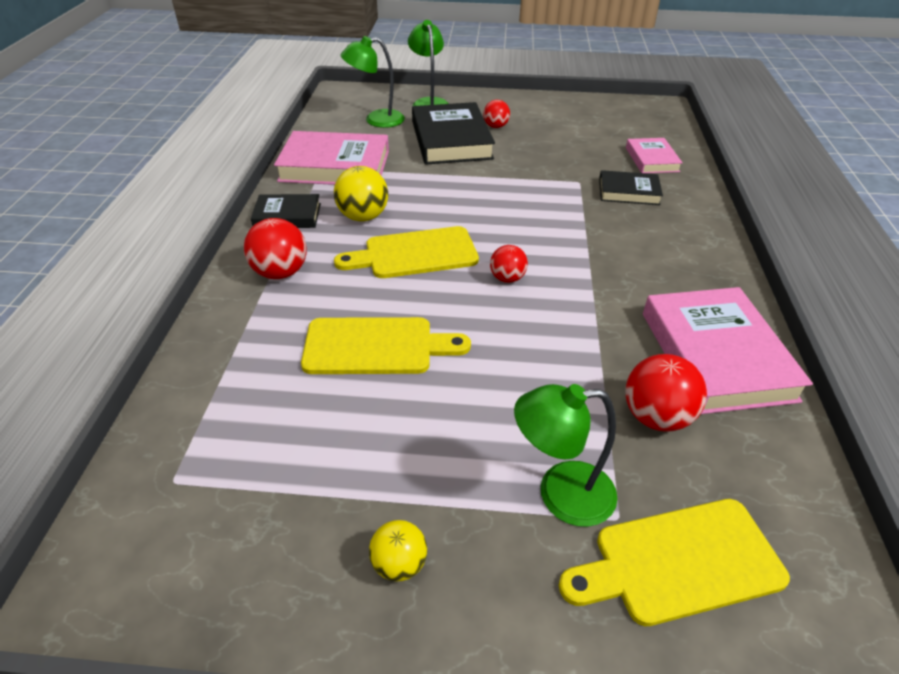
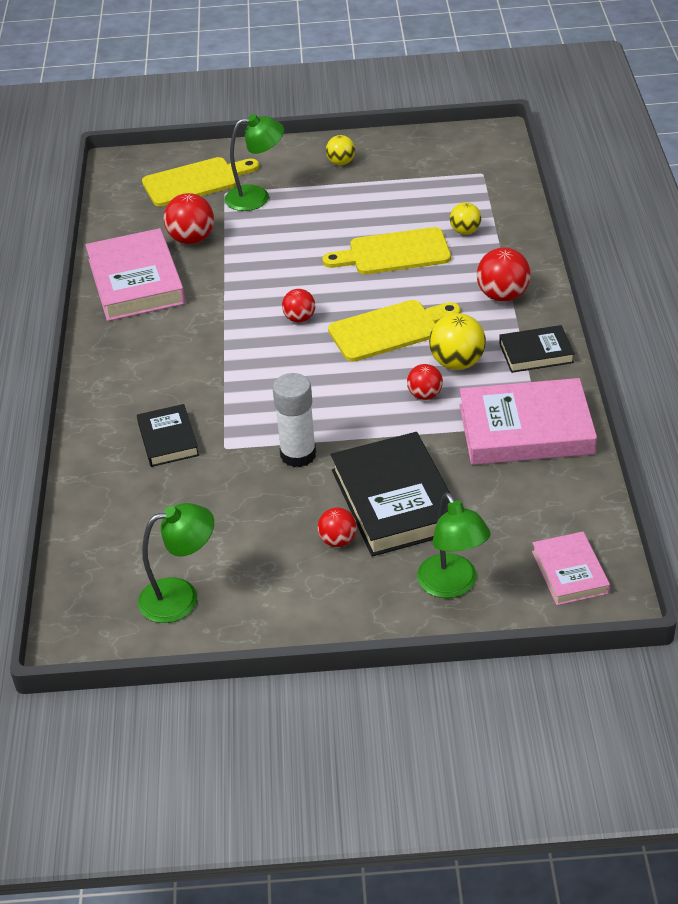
camera: 175 degrees right, 0 degrees up
green lamp [341,36,405,128] -> green lamp moved to [138,503,214,623]
black book [599,170,663,205] -> black book turned 75 degrees clockwise [137,404,199,467]
pink book [626,138,683,173] -> pink book moved to [532,532,610,605]
none -> white glue stick [272,373,316,468]
none -> red ball [407,364,443,400]
none -> yellow ball [450,203,481,234]

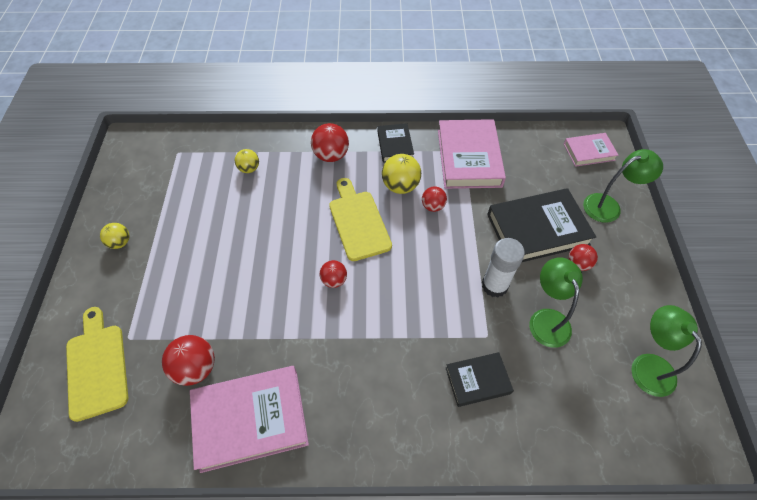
camera: 90 degrees left, 15 degrees up
green lamp [225,114,284,211] -> green lamp moved to [529,257,583,348]
yellow cutting board [323,227,451,274] -> none

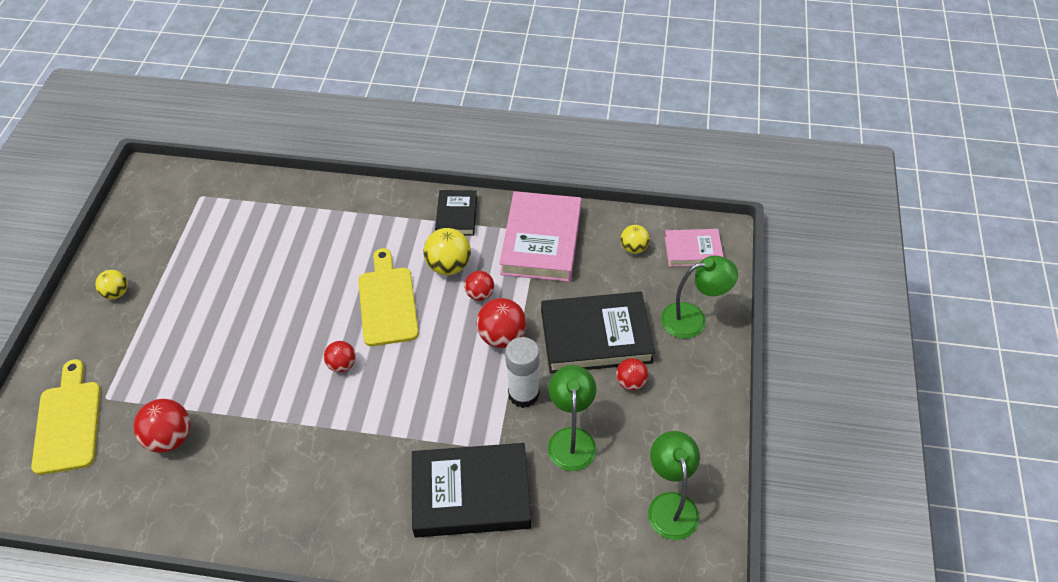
camera: 10 degrees right, 5 degrees down
pink book [190,366,309,473] -> none
yellow ball [235,149,259,173] -> yellow ball moved to [621,225,650,254]
red ball [311,123,349,162] -> red ball moved to [476,298,526,348]
black book [446,352,514,407] -> black book [412,443,531,537], size x1.81

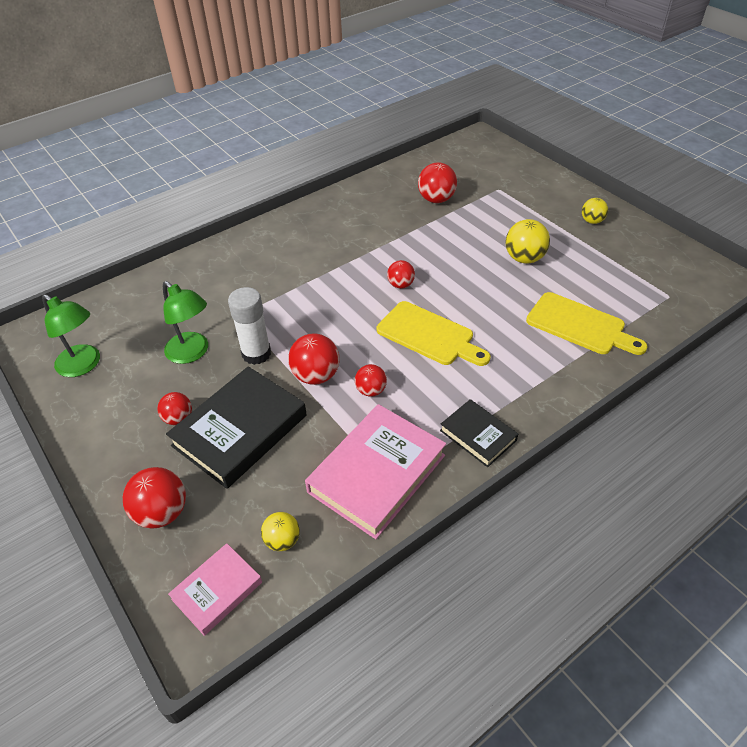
camera: 135 degrees right, 5 degrees down
yellow cutting board [31,359,101,475] -> yellow cutting board moved to [526,292,648,355]
black book [412,443,531,537] -> none
yellow ball [423,228,471,275] -> yellow ball moved to [506,219,550,264]
pink book [499,191,581,282] -> pink book turned 75 degrees clockwise [305,404,446,539]
green lamp [661,256,738,339] -> red ball [123,467,186,529]

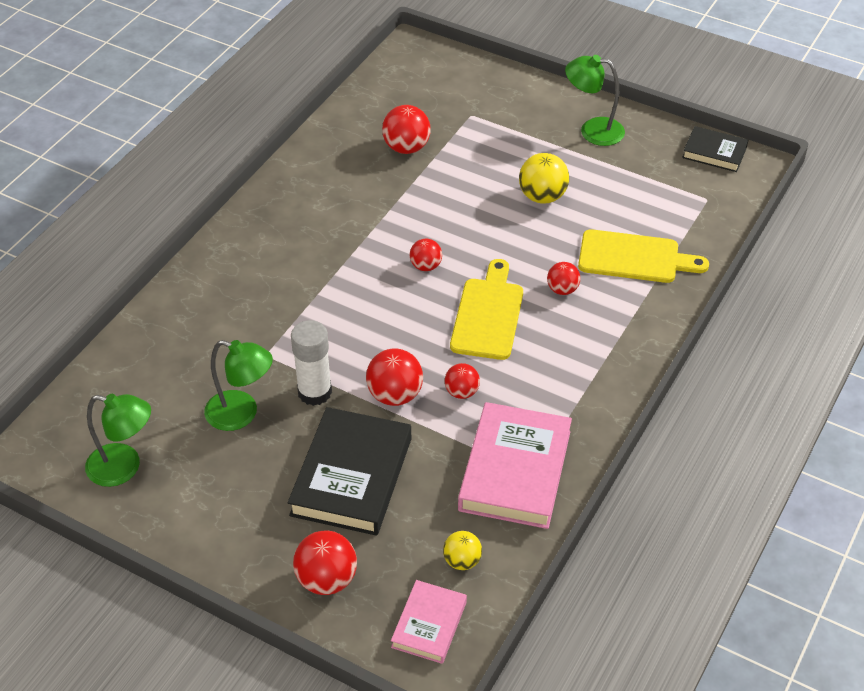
camera: 25 degrees left, 0 degrees up
red ball [157,392,192,425] -> red ball moved to [547,262,580,295]
yellow cutting board [377,301,491,366] -> yellow cutting board turned 90 degrees counterclockwise [450,259,523,360]
black book [440,399,518,467] -> black book moved to [682,126,748,172]
yellow ball [582,198,608,224] -> green lamp [565,55,625,146]

